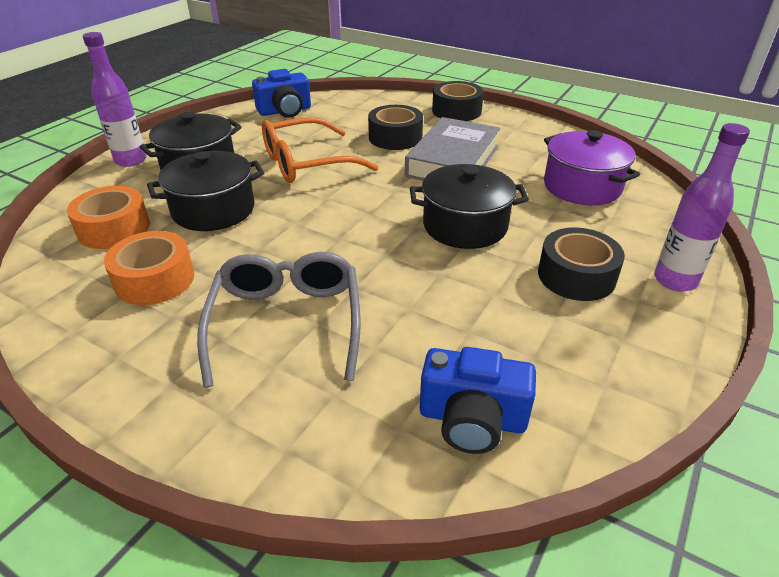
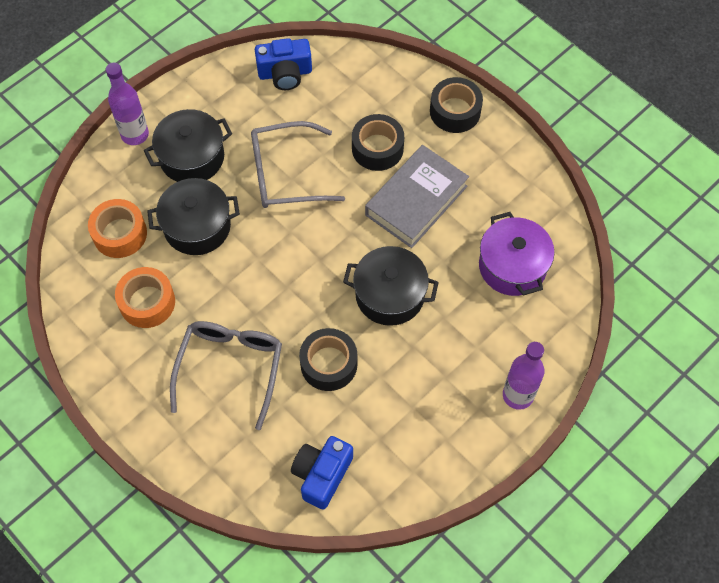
camera: 15 degrees right, 25 degrees up
orange glasses [262,117,378,183] -> grey glasses [251,121,345,208]
blue camera [420,347,536,454] -> blue camera turned 90 degrees clockwise [291,436,353,510]
black tape [538,227,625,301] -> black tape moved to [299,328,357,391]

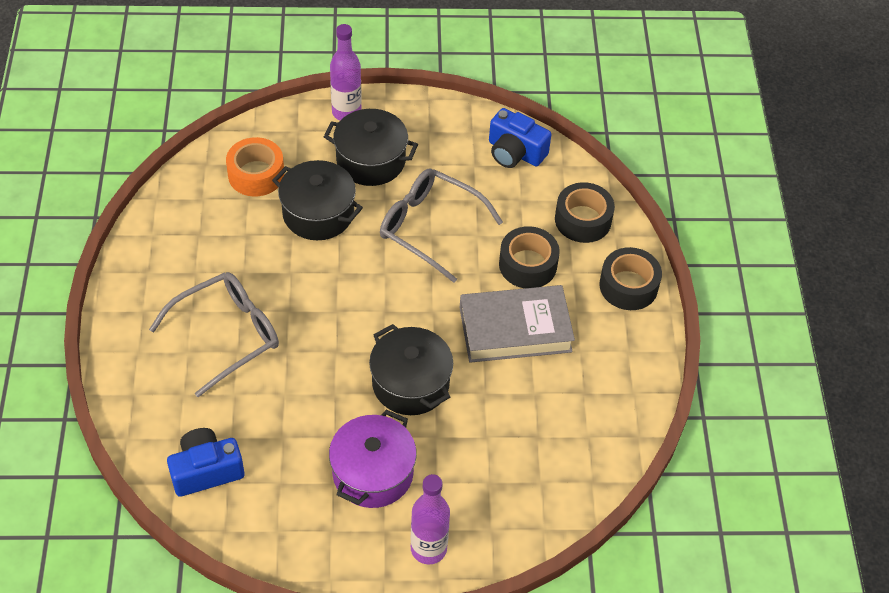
camera: 40 degrees right, 10 degrees down
orange tape [115,267,175,328] -> none
black tape [299,328,357,391] -> black tape moved to [555,182,615,243]
purple pot [479,212,555,296] -> purple pot moved to [329,409,417,508]

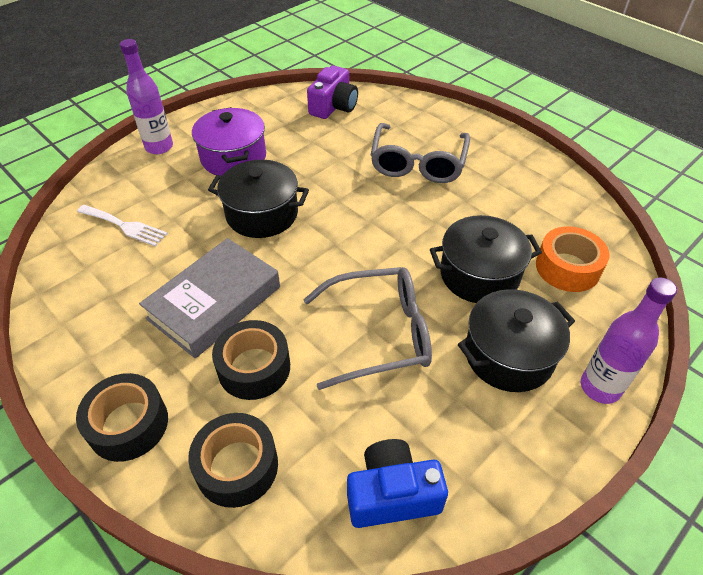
camera: 140 degrees right, 5 degrees down
blue camera [167,428,244,497] -> purple camera [307,65,358,119]
none -> white fork [77,205,168,246]

